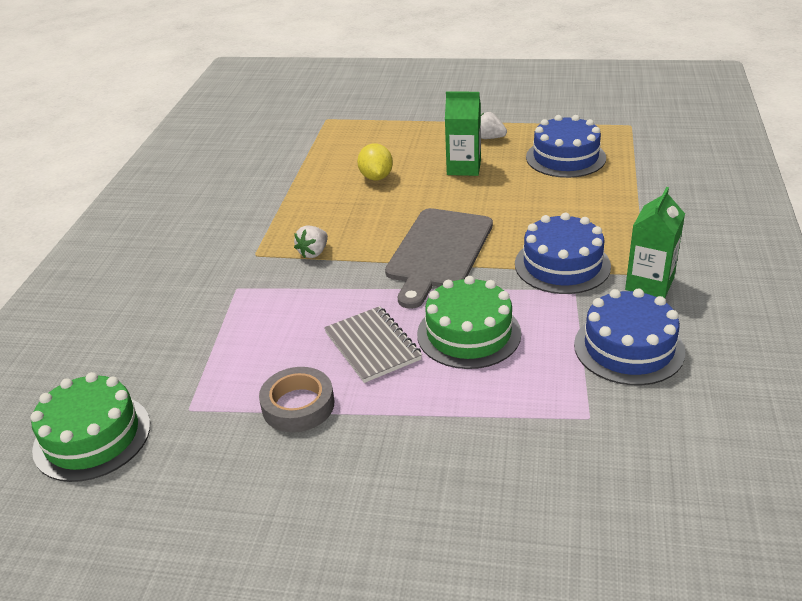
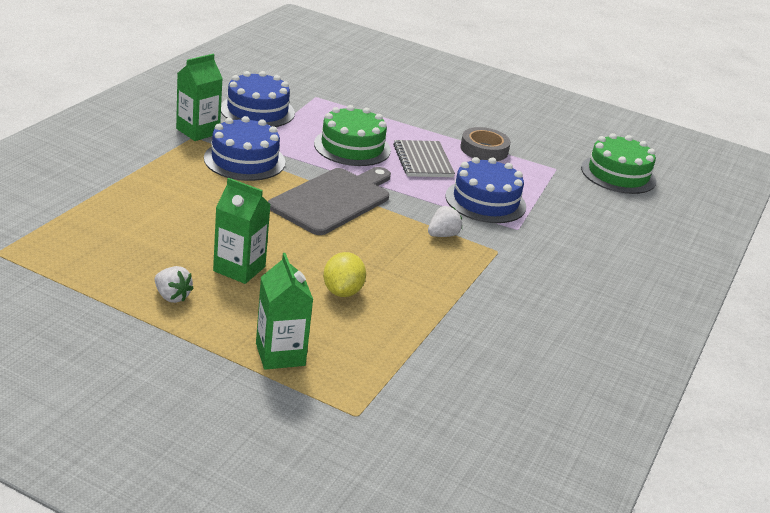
camera: 170 degrees left, 5 degrees down
blue cake [526,115,606,178] -> blue cake moved to [445,157,526,223]
none -> green carton [256,253,313,370]

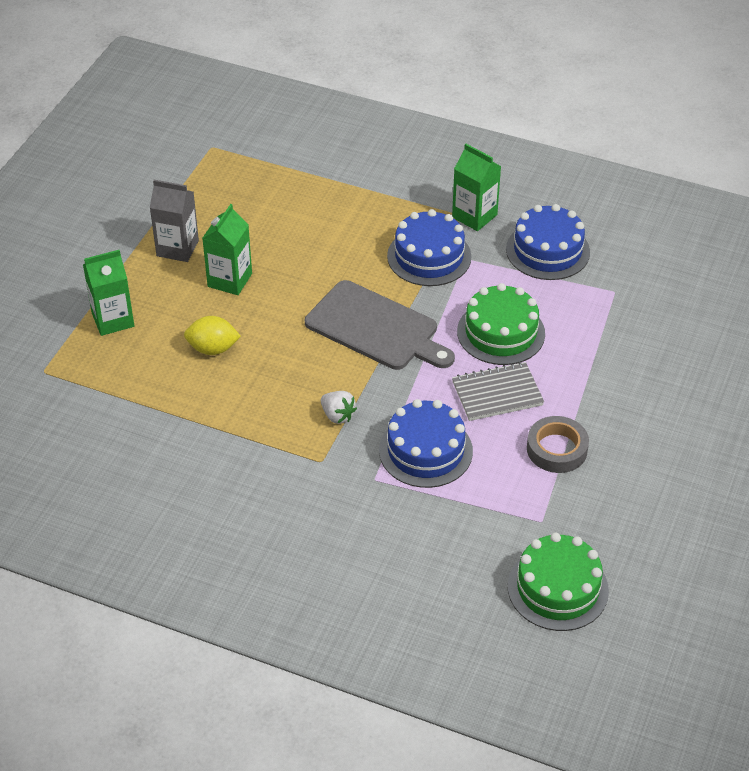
camera: 90 degrees right, 15 degrees up
white strawberry [155,266,194,303] -> grey carton [150,180,199,262]

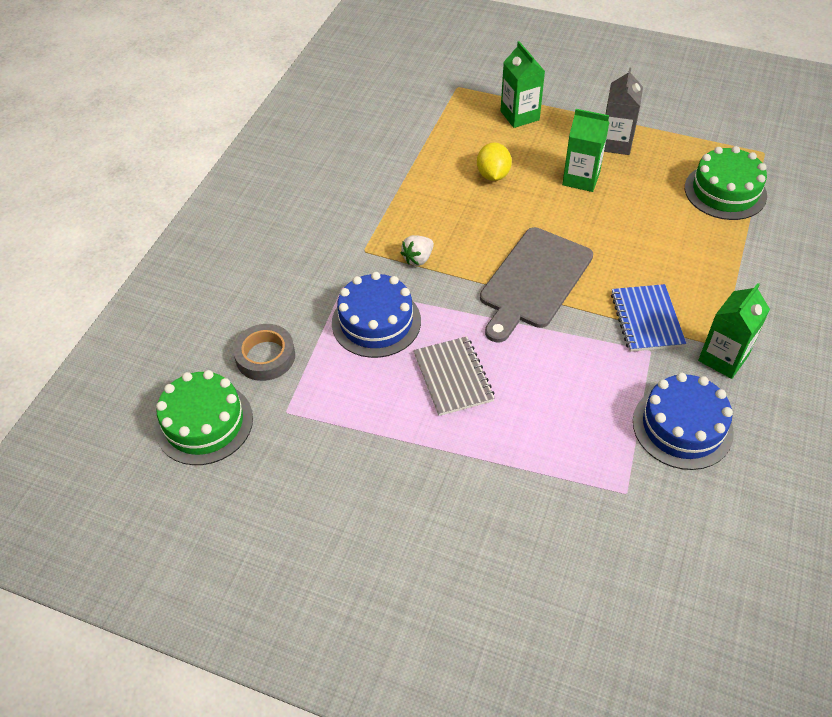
camera: 90 degrees right, 5 degrees up
blue cake [387,209,471,286] -> blue notebook [611,284,686,352]
green cake [457,283,545,365] -> green cake moved to [685,146,767,220]
grey tape [527,416,589,473] -> grey tape moved to [233,324,295,381]

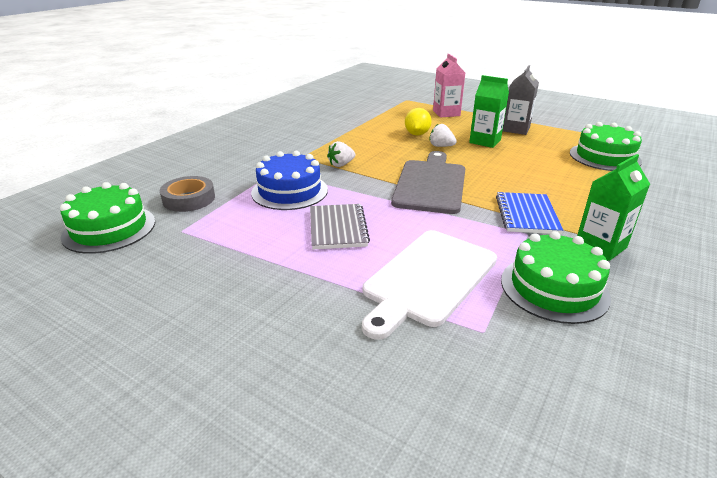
camera: 10 degrees right, 20 degrees down
grey cutting board [480,227,593,343] -> grey cutting board turned 150 degrees clockwise [391,151,465,214]
green carton [500,41,545,128] -> pink carton [433,54,465,118]
blue cake [633,373,734,470] -> green cake [501,231,611,324]
none -> white cutting board [362,230,497,340]
none -> white strawberry [429,124,457,147]

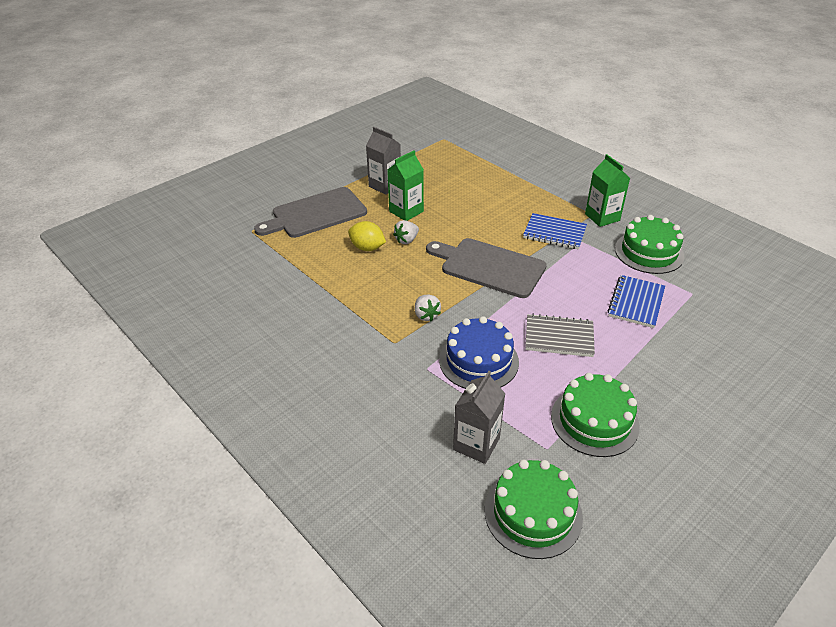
camera: 75 degrees left, 10 degrees up
grey tape [160,176,215,212] -> grey carton [453,371,505,464]
white cutting board [362,230,497,340] -> blue notebook [607,275,665,328]
pink carton [433,54,465,118] -> grey cutting board [254,187,367,238]
green cake [570,122,642,171] -> green cake moved to [551,373,640,457]

